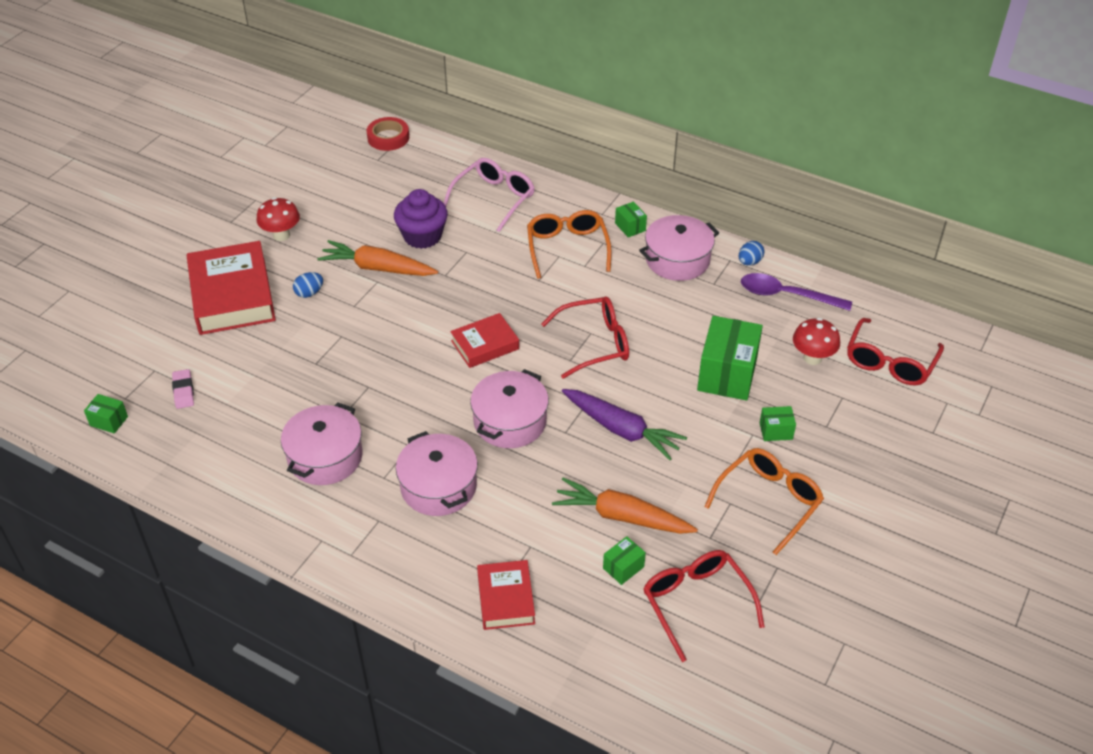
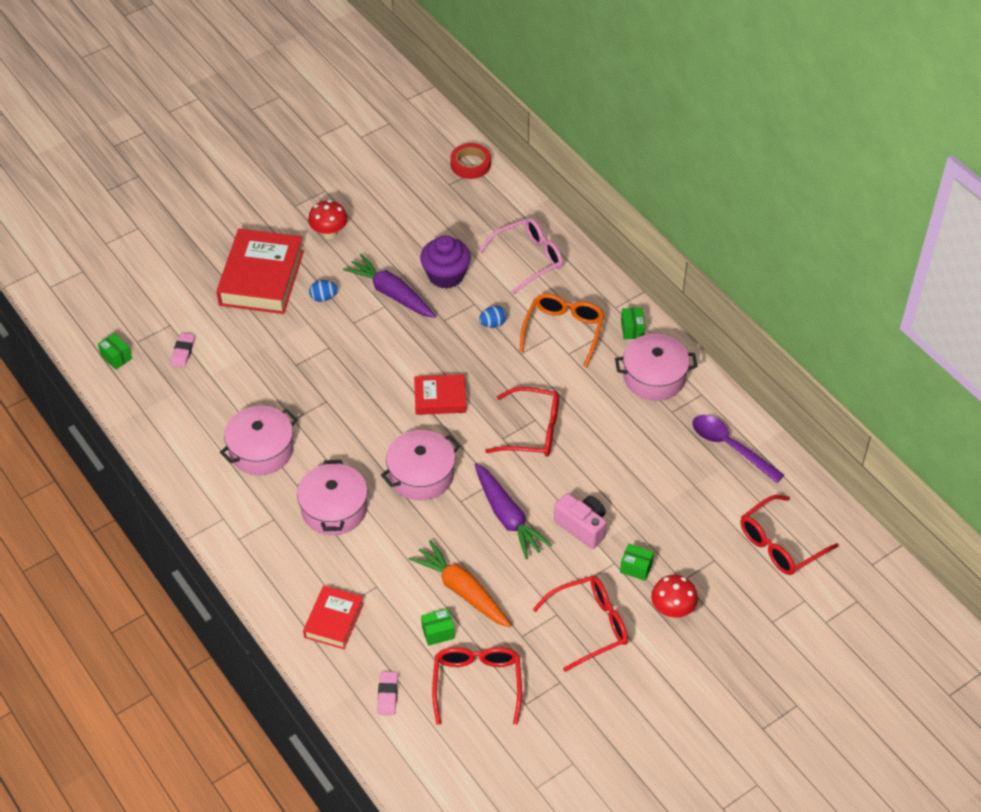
camera: 25 degrees right, 5 degrees up
orange carrot [317,240,438,276] -> purple carrot [343,254,436,318]
green box [697,316,763,400] -> none
orange glasses [704,448,824,555] -> red glasses [533,576,628,672]
blue egg [739,241,764,266] -> blue egg moved to [479,306,507,328]
red mushroom [793,318,840,365] -> red mushroom moved to [651,575,698,618]
none -> pink eraser [377,672,398,715]
none -> pink camera [554,493,606,549]

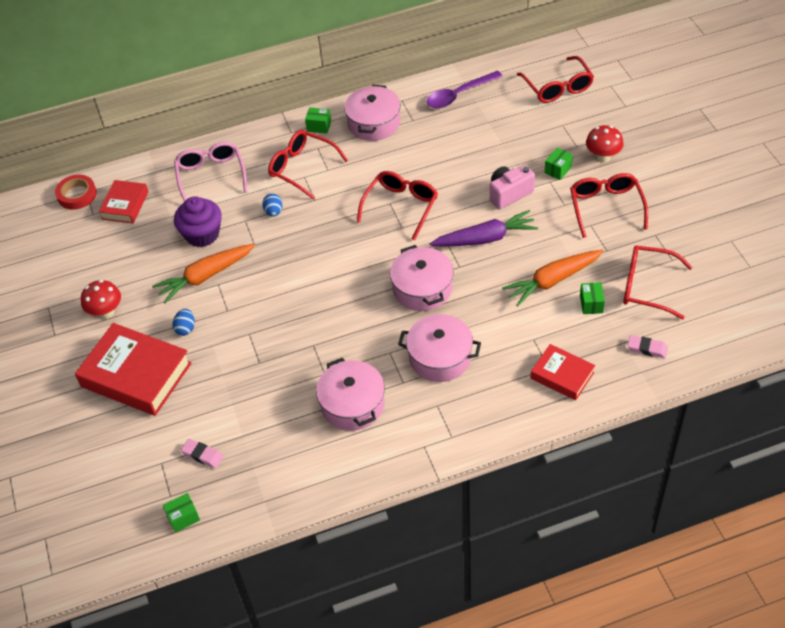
camera: 70 degrees left, 0 degrees up
purple carrot [343,254,436,318] -> orange carrot [152,244,255,303]
red book [414,374,467,415] -> red book moved to [99,180,149,224]
orange glasses [520,293,605,367] -> red glasses [268,130,348,200]

